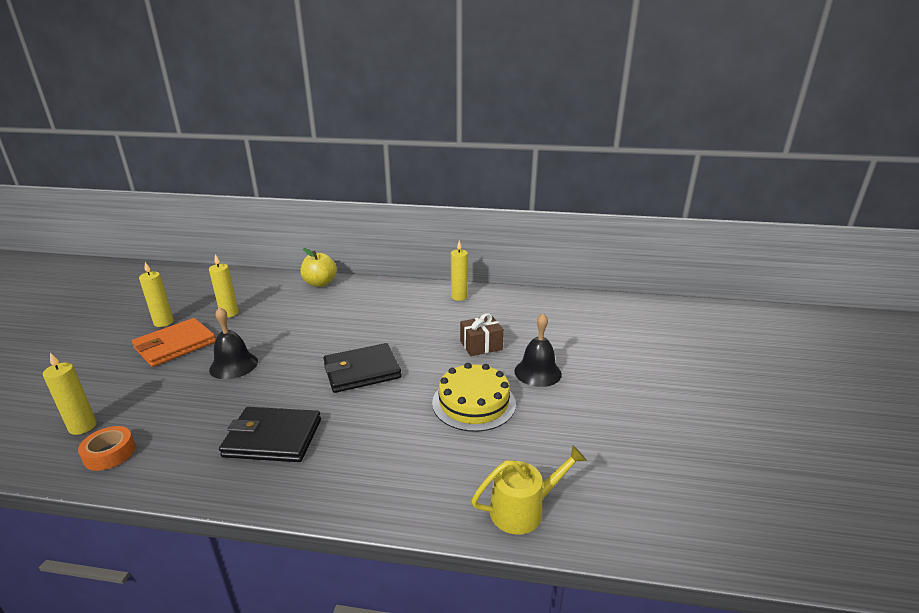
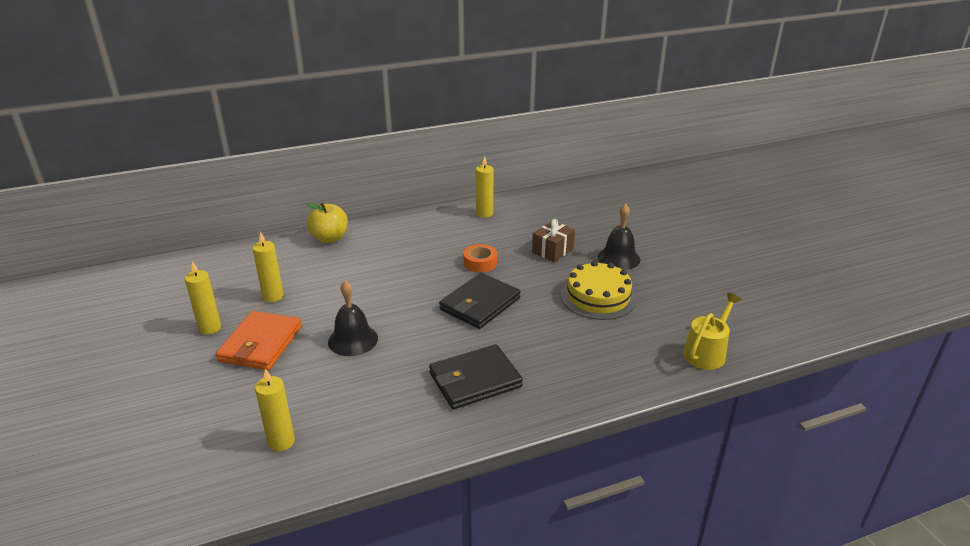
camera: 30 degrees left, 5 degrees up
orange tape [78,426,136,471] -> orange tape moved to [464,244,497,272]

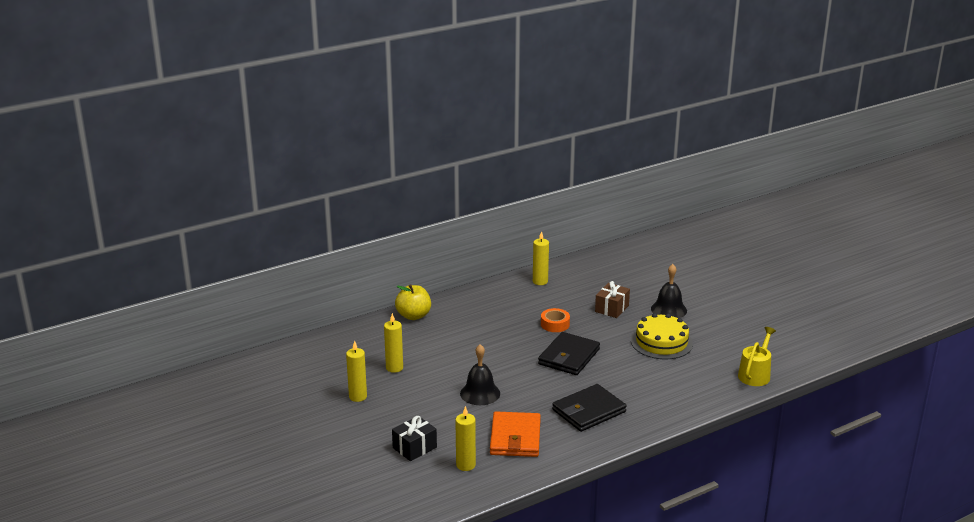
camera: 10 degrees left, 5 degrees down
orange wallet [216,311,302,370] -> orange wallet moved to [490,411,541,457]
none -> black gift [392,416,437,461]

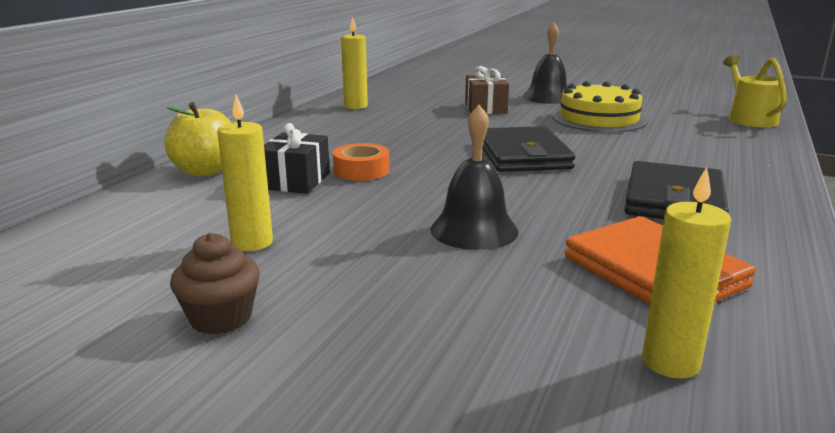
camera: 35 degrees left, 5 degrees down
yellow candle [346,341,367,402] -> brown cupcake [170,233,260,335]
black gift [392,416,437,461] -> black gift moved to [264,123,330,194]
orange tape [541,308,570,332] -> orange tape moved to [333,143,390,181]

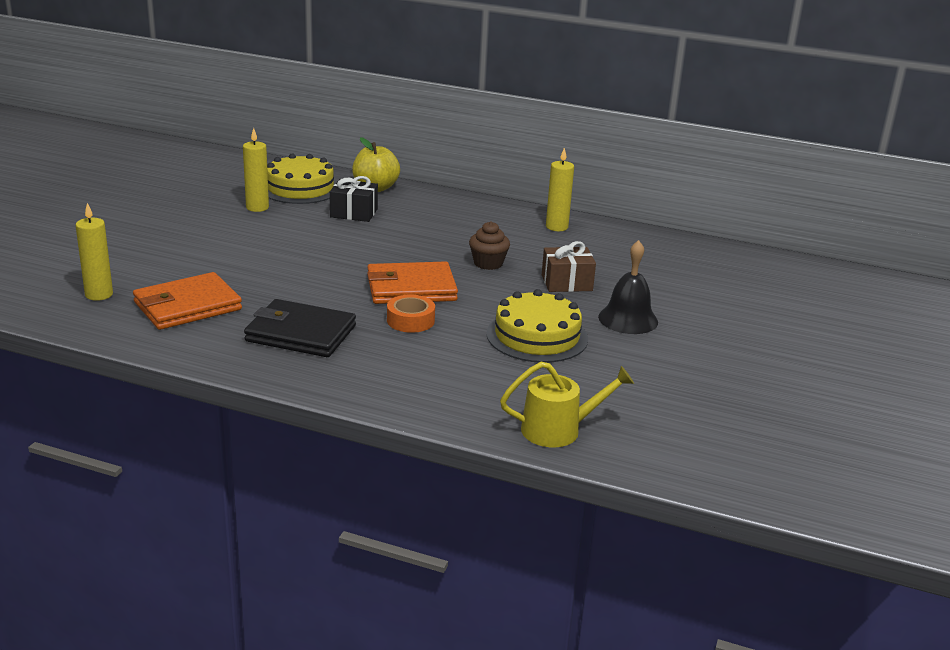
camera: 85 degrees right, 5 degrees up
brown cupcake [170,233,260,335] -> brown cupcake moved to [469,221,510,270]
orange tape [333,143,390,181] -> orange tape moved to [387,295,435,333]
black bell [430,105,519,250] -> none
black wallet [482,126,575,172] -> orange wallet [367,261,458,304]
none -> yellow cake [267,153,337,204]

